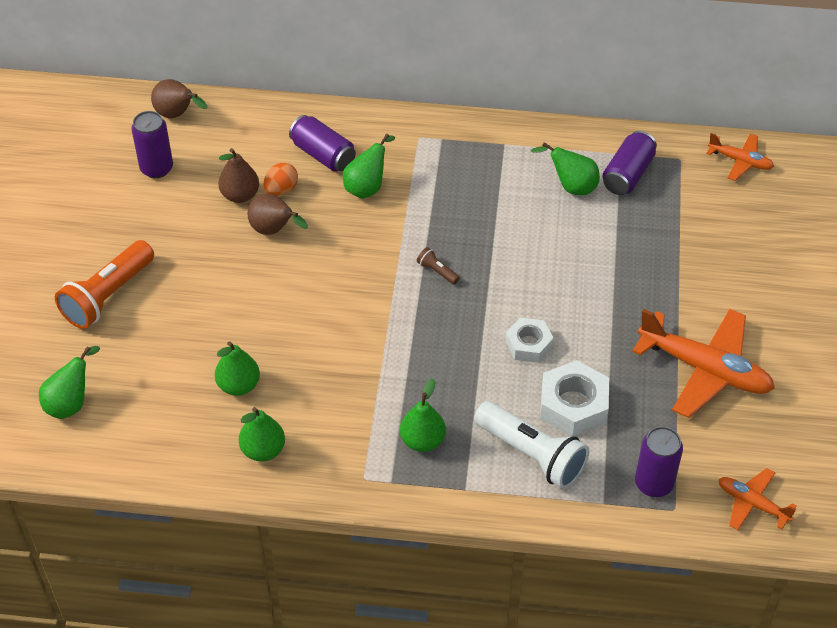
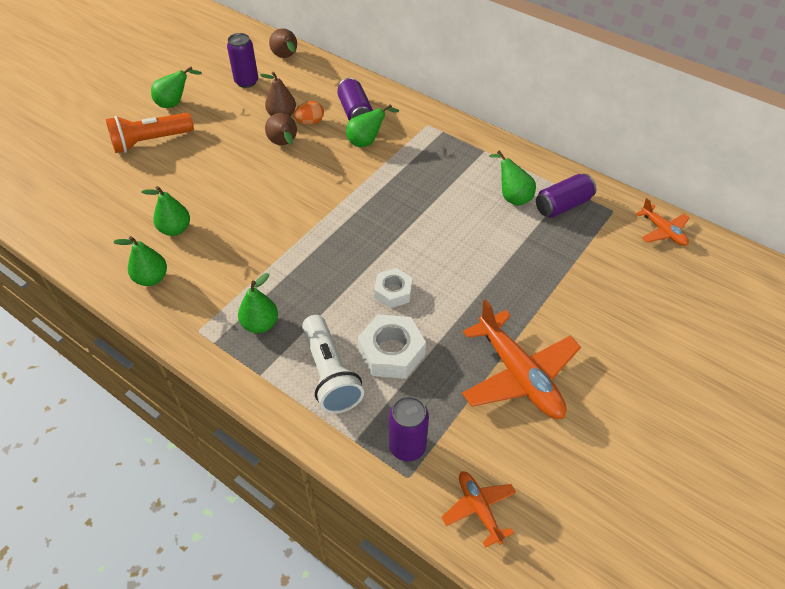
camera: 30 degrees right, 0 degrees up
green pear [39,346,100,419] -> green pear moved to [151,67,202,108]
brown flashlight [417,247,460,285] -> none

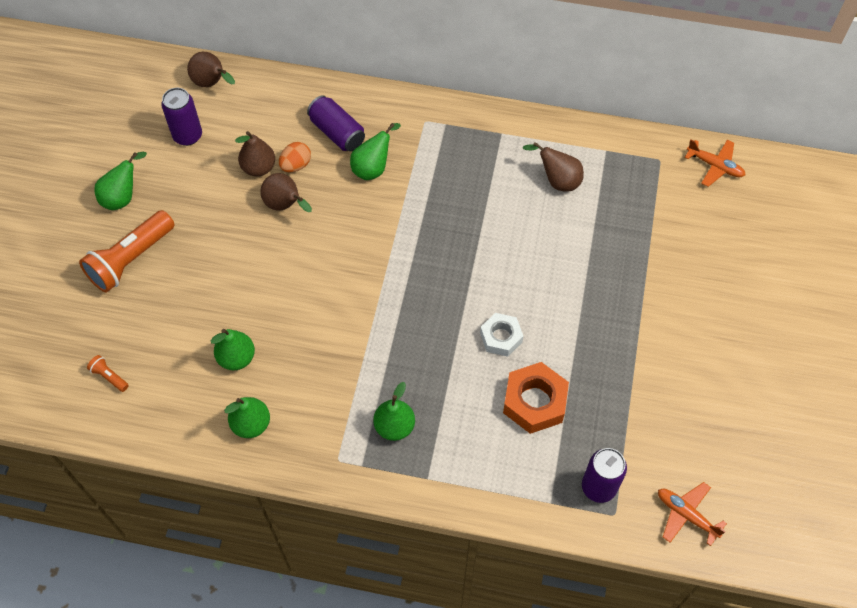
camera: 25 degrees left, 10 degrees up
white flashlight [302,315,364,414] -> none
white nut [358,315,426,379] -> orange nut [503,362,569,434]
orange plane [462,299,581,419] -> none
green pear [489,150,536,206] -> brown pear [523,142,584,192]
purple can [536,174,596,218] -> none
none -> orange flashlight [87,355,129,392]

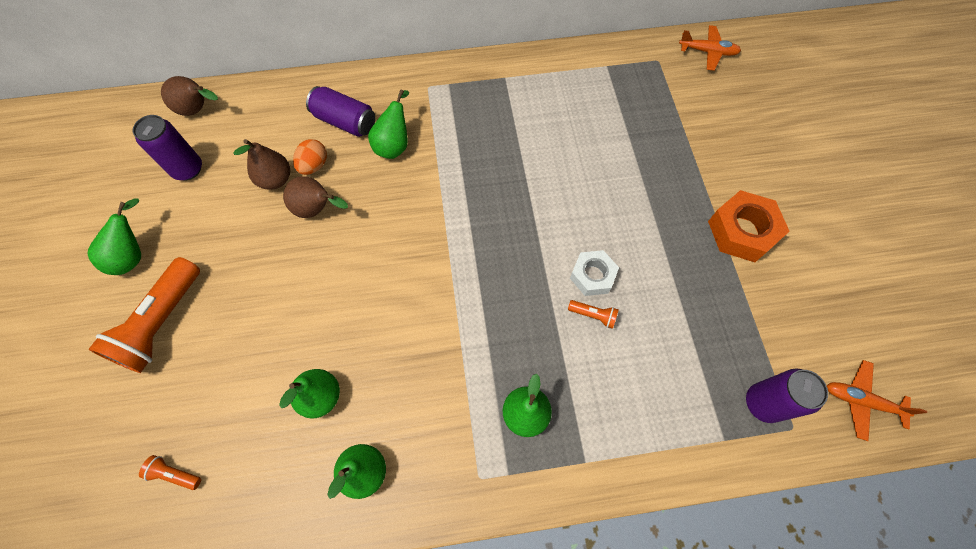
camera: 20 degrees left, 5 degrees up
orange nut [503,362,569,434] -> orange nut moved to [708,190,790,262]
brown pear [523,142,584,192] -> none
none -> orange flashlight [568,300,619,329]

